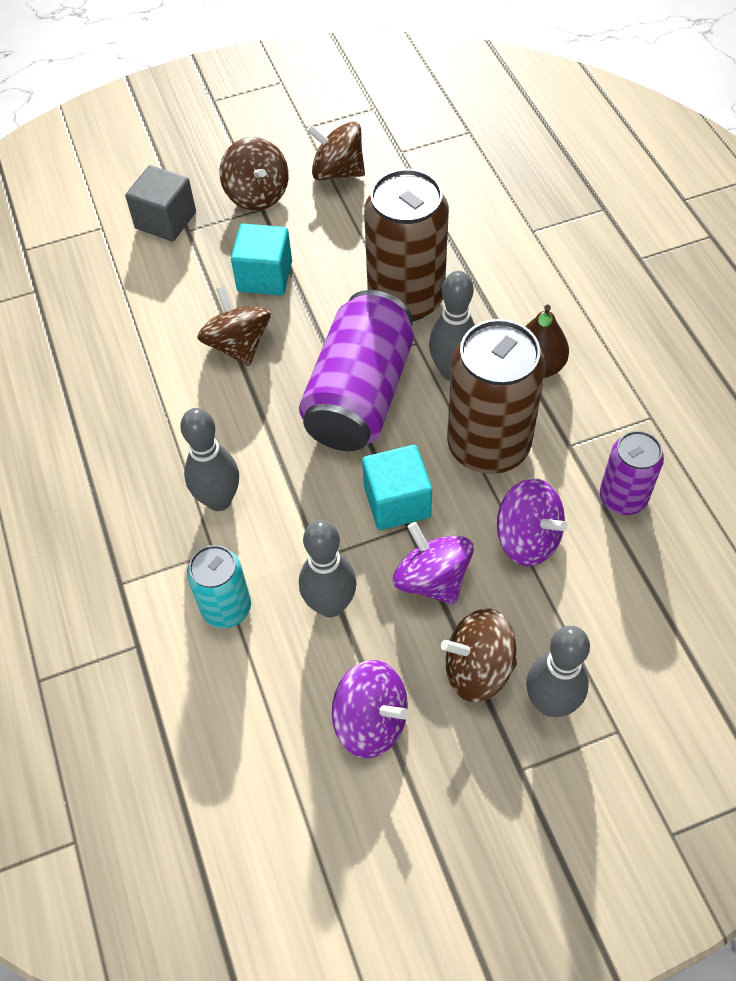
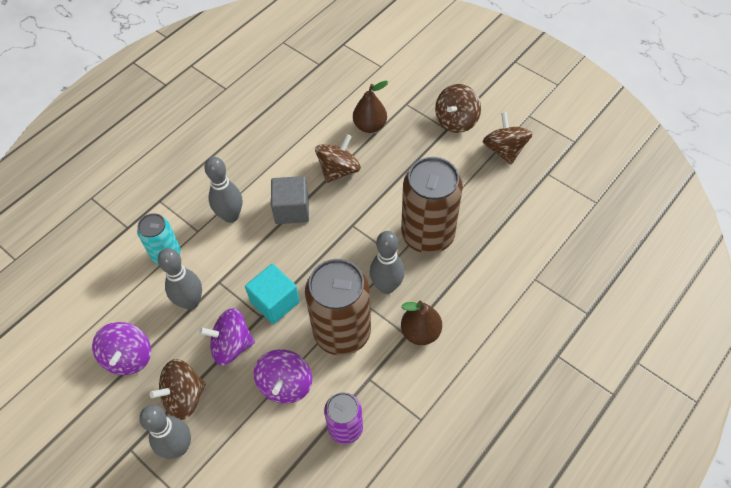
camera: 60 degrees right, 0 degrees up
grey cube [125,165,196,241] -> grey cube moved to [271,176,309,224]
turquoise cube [231,224,292,295] -> none
purple can [299,290,414,451] -> none
purple spinning top [393,522,474,605] -> purple spinning top turned 120 degrees counterclockwise [199,308,255,365]
brown spinning top [441,608,517,702] -> brown spinning top turned 90 degrees counterclockwise [150,359,206,420]
none -> brown pear [353,81,388,133]

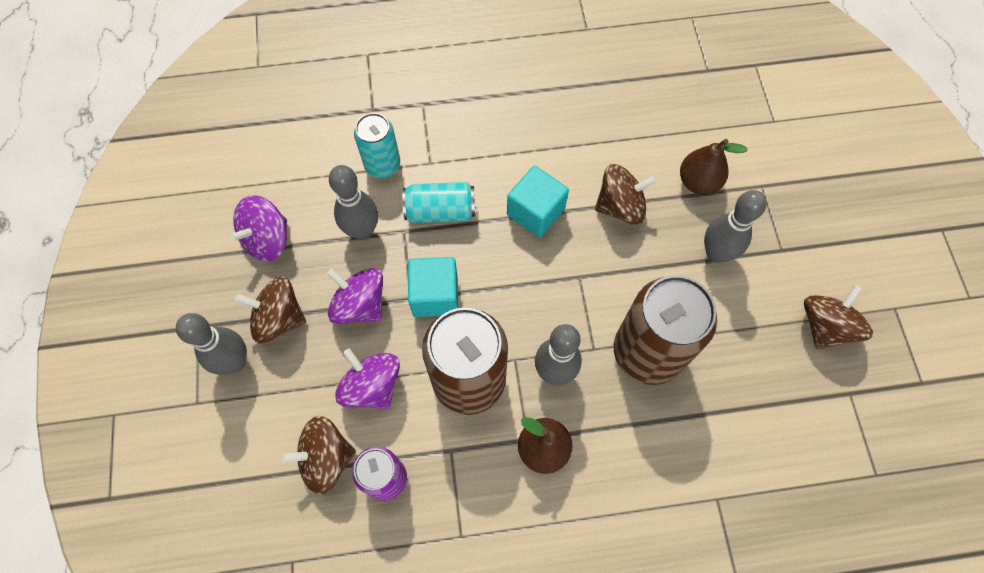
camera: 40 degrees right, 10 degrees up
grey bowling pin [204,157,242,223] -> grey bowling pin moved to [704,190,766,263]
purple spinning top [254,349,312,404] -> purple spinning top turned 90 degrees clockwise [335,348,400,409]
grey cube [271,176,309,224] -> turquoise cube [507,166,569,238]
brown spinning top [435,84,481,133] -> brown spinning top moved to [281,416,356,495]
none -> turquoise can [402,182,475,223]

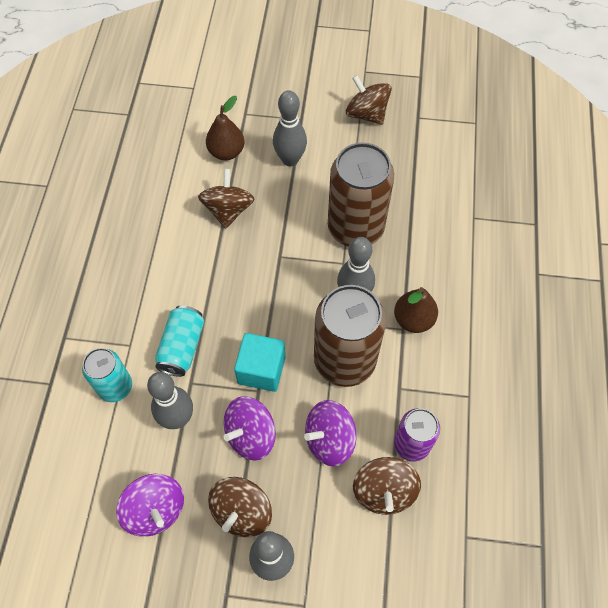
camera: 75 degrees left, 5 degrees down
turquoise cube [507,166,569,238] -> none

